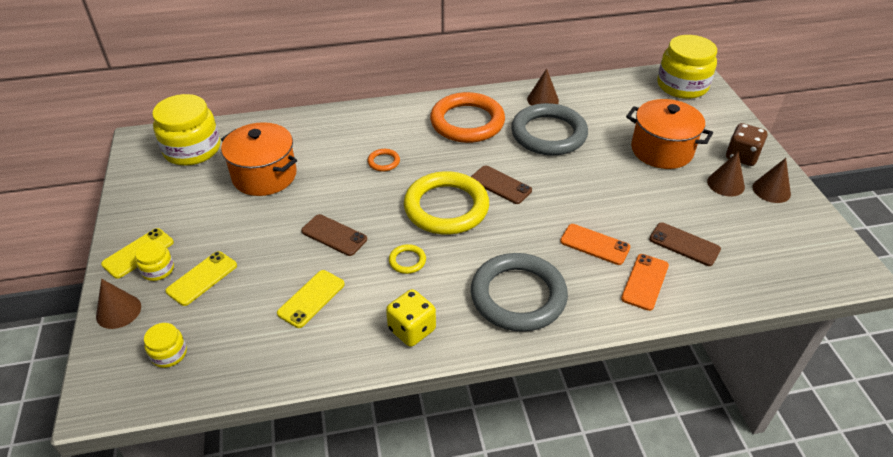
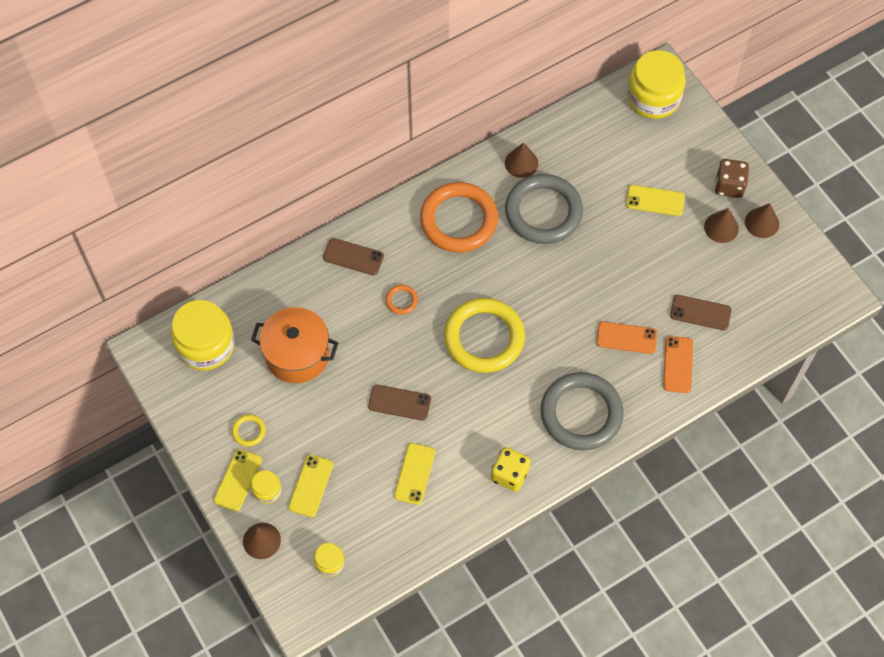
camera: 20 degrees left, 20 degrees up
yellow ring [389,244,426,274] -> yellow ring moved to [232,414,266,447]
brown phone [471,165,532,204] -> brown phone moved to [323,238,384,275]
orange pot [626,99,713,169] -> yellow phone [626,185,685,216]

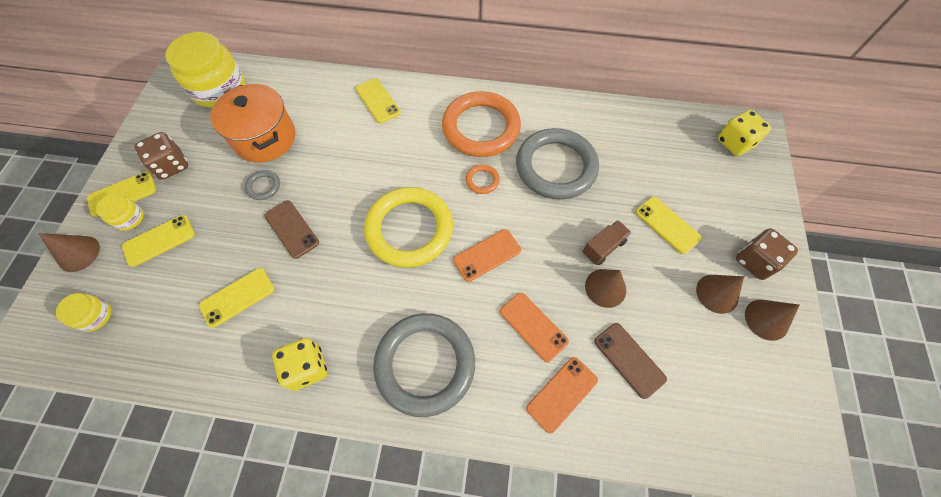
camera: 40 degrees right, 0 degrees up
yellow ring [232,414,266,447] -> brown dice [134,132,188,180]
brown phone [323,238,384,275] -> yellow phone [355,78,401,123]
orange ring [385,285,418,315] -> orange ring moved to [466,164,500,194]
brown cone [505,142,538,178] -> brown cone moved to [585,269,626,308]
yellow jar [627,50,686,119] -> yellow dice [718,110,771,156]
none -> grey ring [245,170,280,200]
none -> orange phone [453,229,521,282]
none -> brown truck [582,220,632,265]

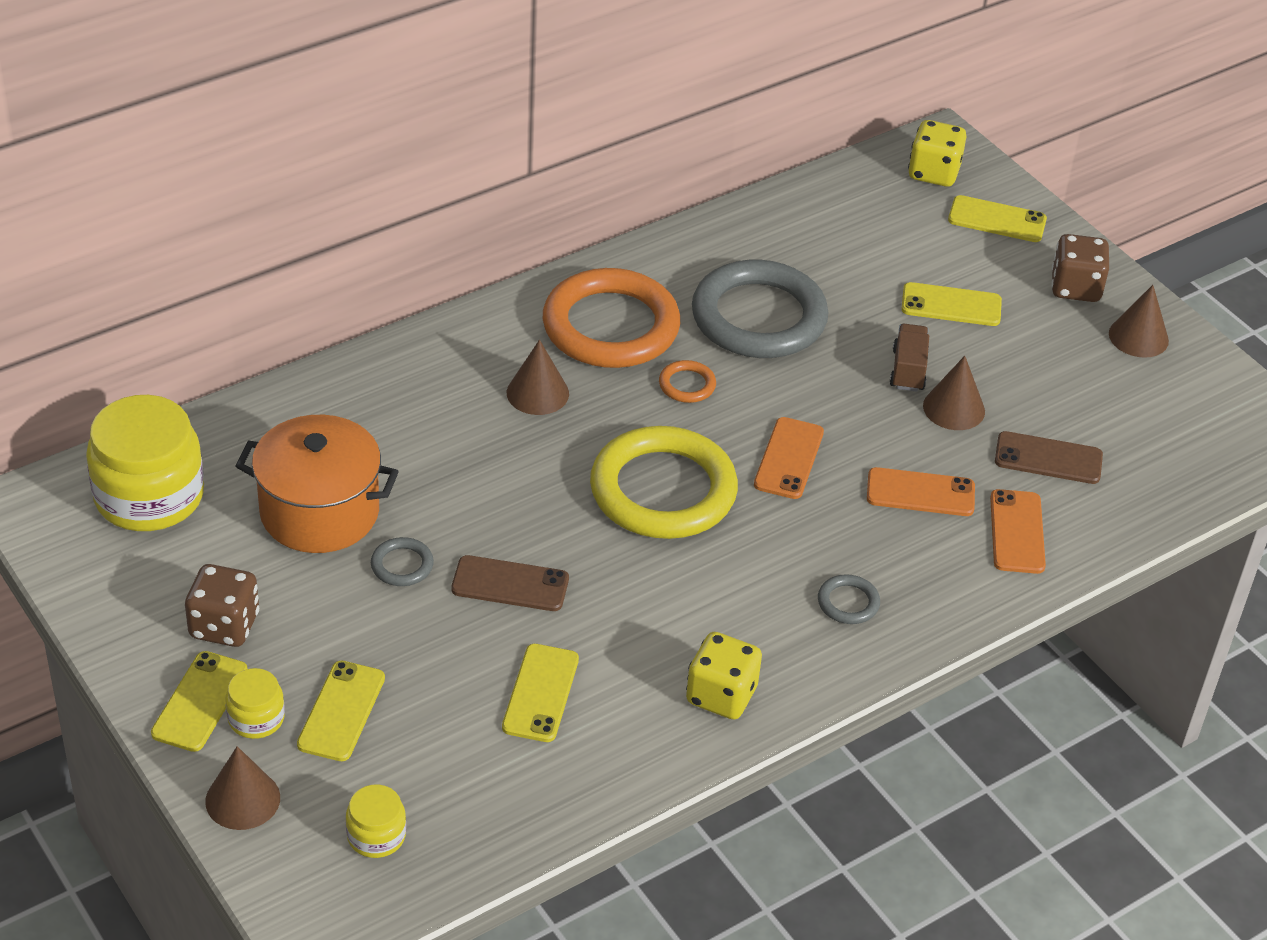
camera: 45 degrees left, 20 degrees down
yellow phone [355,78,401,123] -> yellow phone moved to [948,195,1047,242]
grey ring [373,313,475,417] -> grey ring [818,574,880,624], size x0.41
brown cone [696,275,744,314] -> brown cone moved to [507,339,569,415]

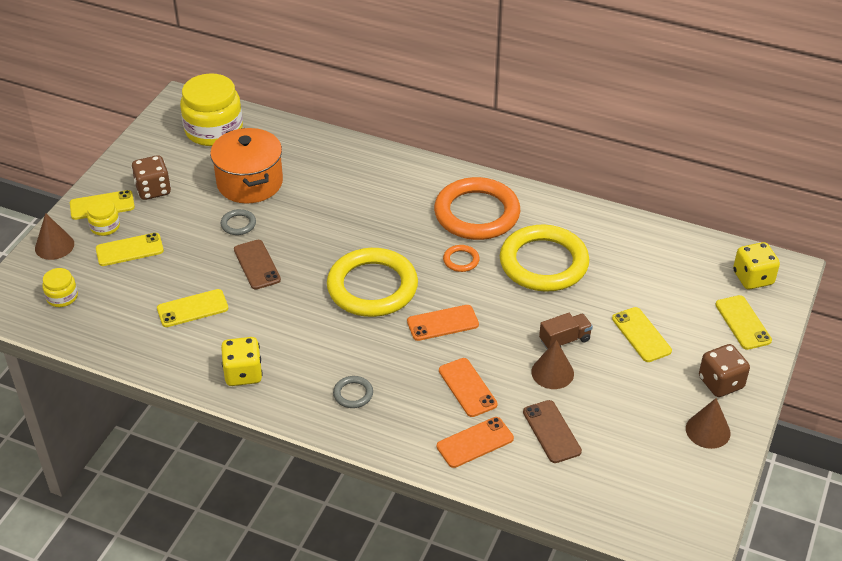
camera: 60 degrees right, 0 degrees up
brown cone [507,339,569,415] -> none
grey ring [692,260,829,358] -> yellow ring [500,225,589,292]

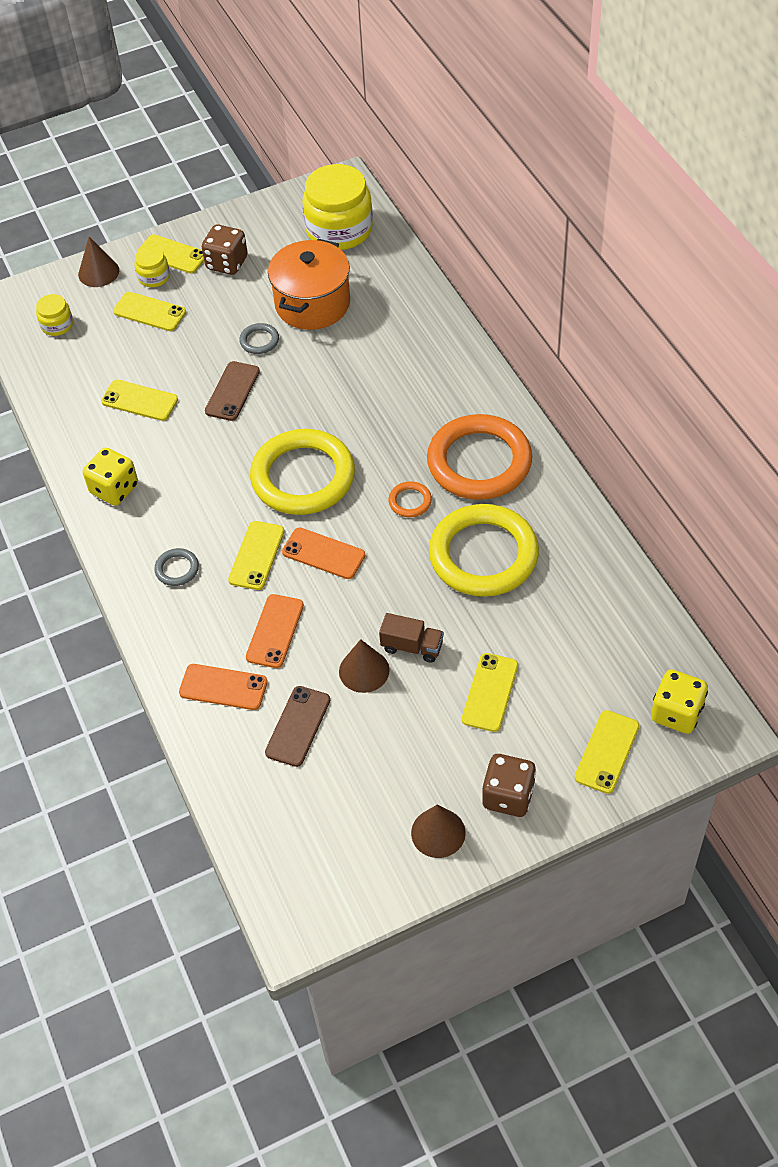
camera: 45 degrees right, 10 degrees up
none -> yellow phone [228,521,284,590]

